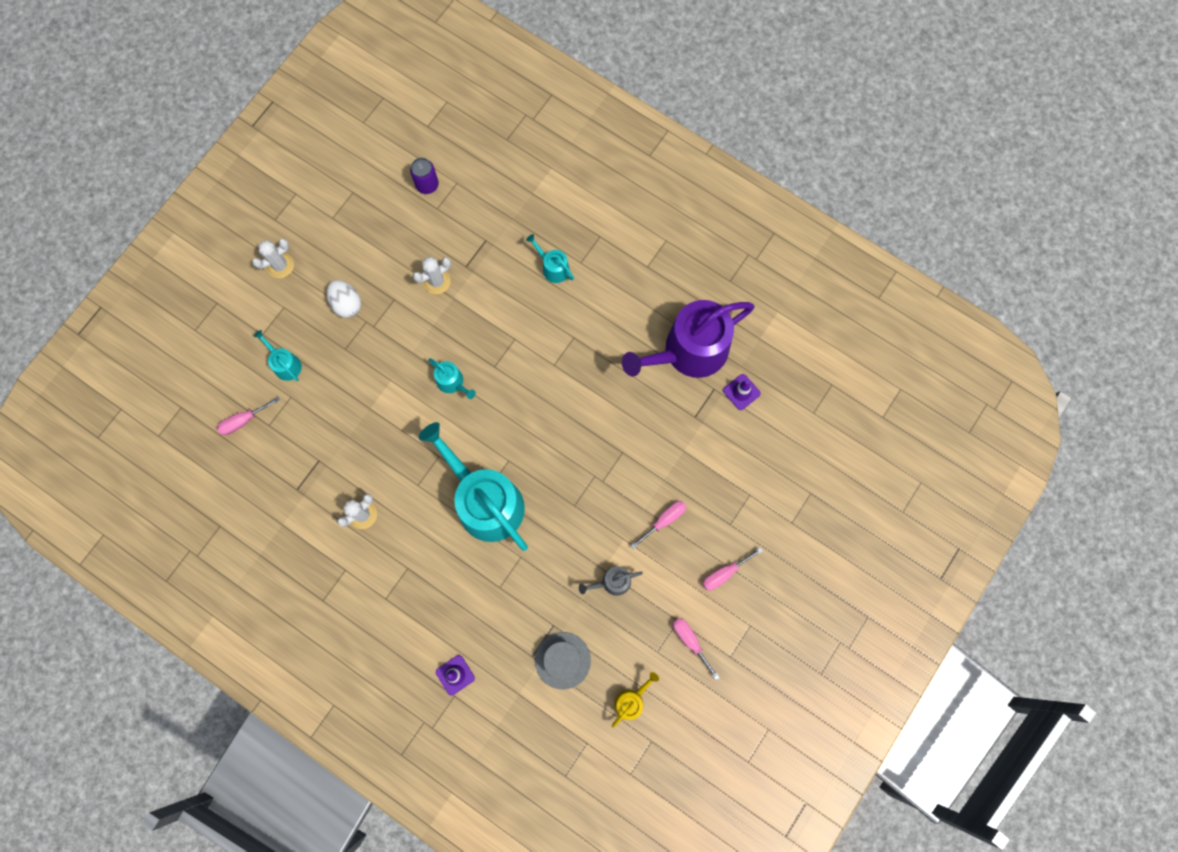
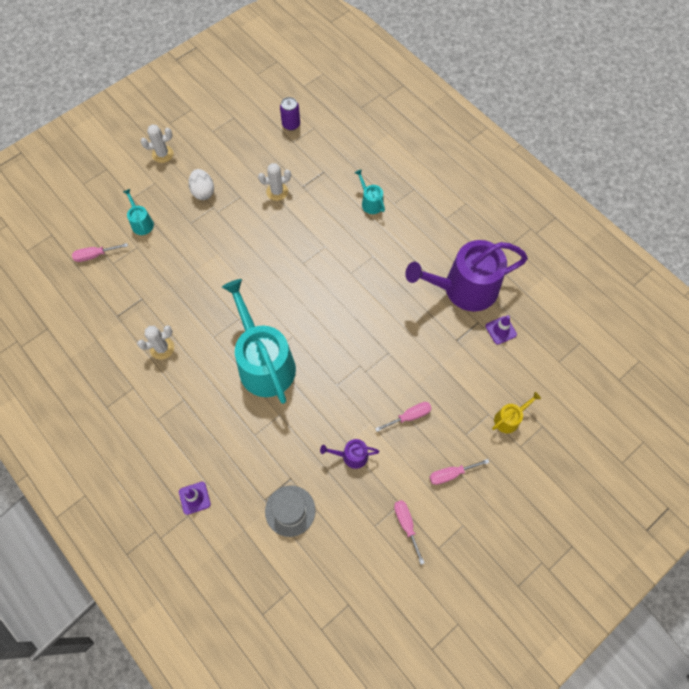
camera: 15 degrees right, 10 degrees down
turquoise watering can [428,358,476,399] -> none
grey watering can [579,566,643,596] -> purple watering can [320,439,379,469]
yellow watering can [612,672,659,728] -> yellow watering can moved to [492,392,541,433]

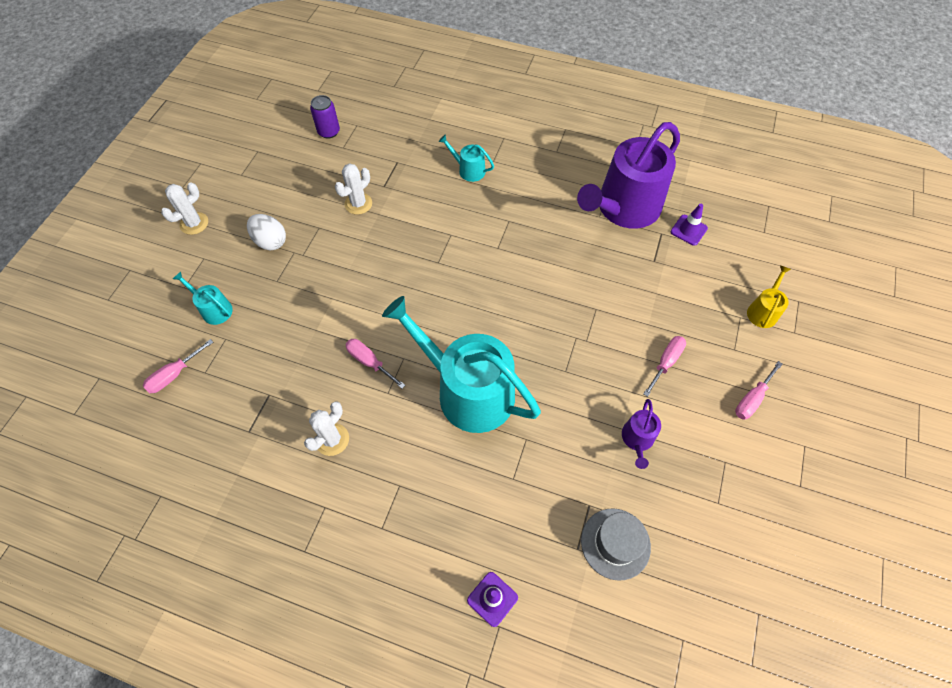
camera: 30 degrees left, 5 degrees down
purple watering can [320,439,379,469] -> purple watering can turned 45 degrees counterclockwise [622,399,661,469]
pink screwdriver [394,500,425,565] -> pink screwdriver moved to [346,339,406,389]

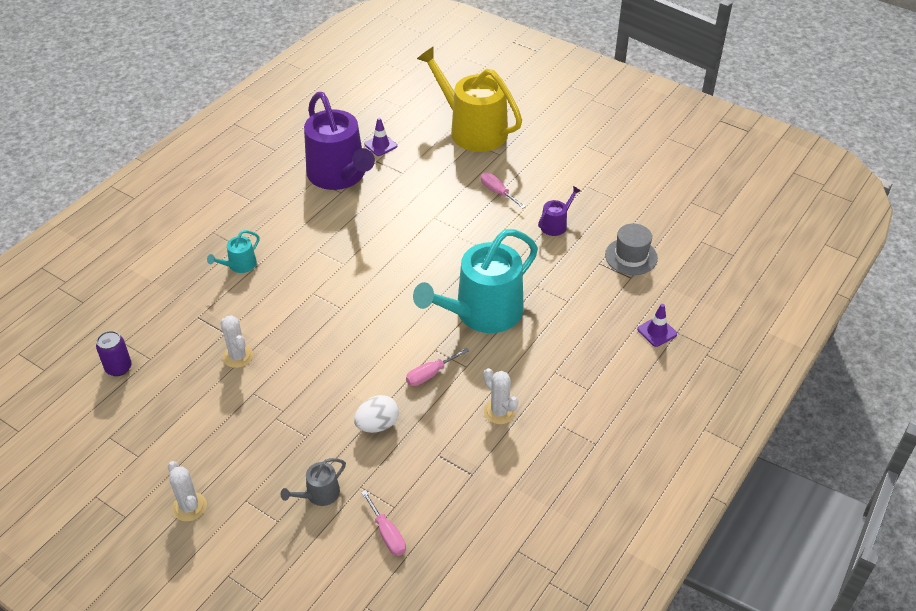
camera: 75 degrees left, 15 degrees down
turquoise watering can [173,271,233,325] -> grey watering can [281,458,346,506]
white egg [247,214,286,250] -> white egg moved to [354,395,399,433]
purple watering can [622,399,661,469] -> purple watering can turned 75 degrees counterclockwise [538,186,581,236]
pink screwdriver [735,361,783,420] -> none
yellow watering can [747,266,791,328] -> yellow watering can [417,46,522,152], size x2.35

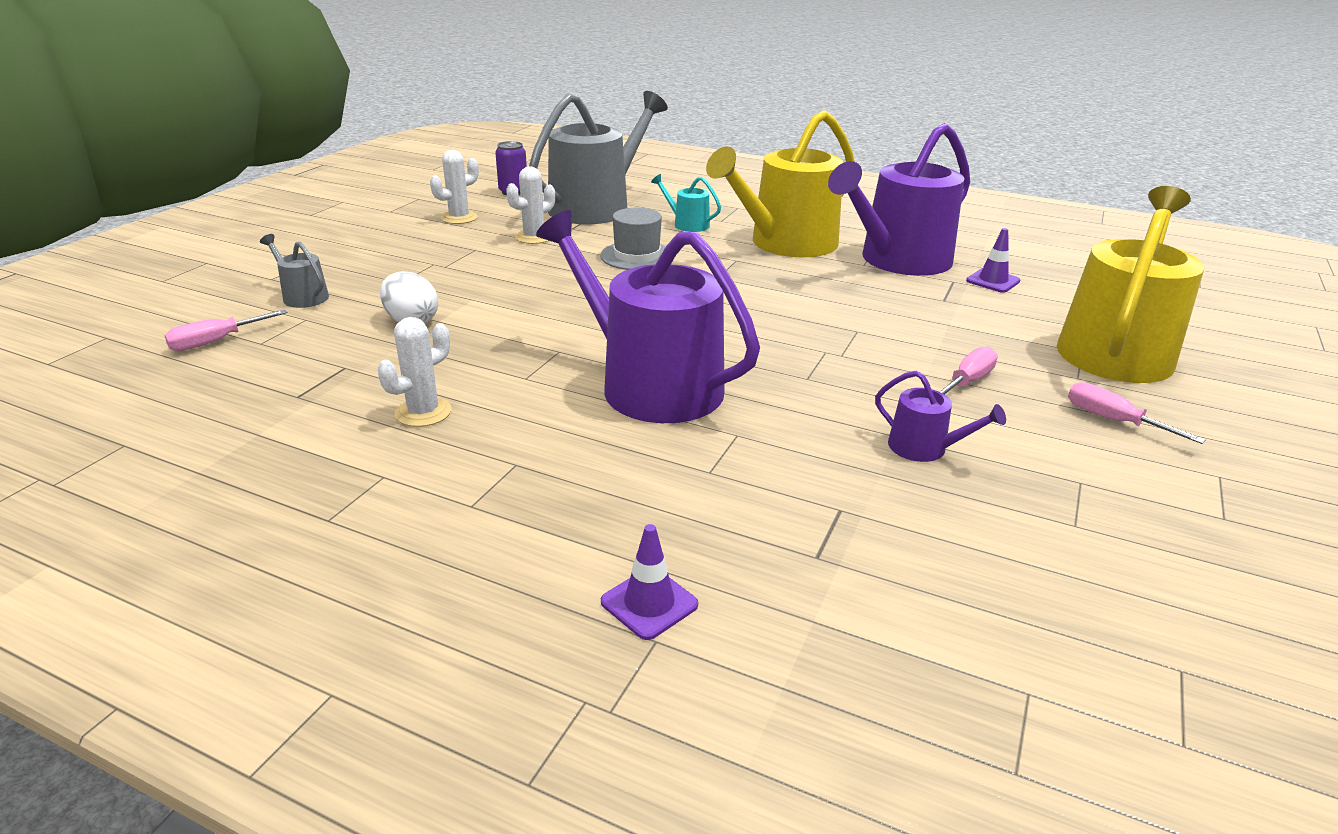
camera: 80 degrees right, 15 degrees down
white cactus [168,461,207,522] -> white cactus moved to [430,150,479,224]
pink screwdriver [406,348,469,386] -> pink screwdriver moved to [1068,382,1206,444]
turquoise watering can [413,229,538,333] -> purple watering can [536,210,760,423]
grey hat [605,224,658,275] -> grey hat moved to [600,208,666,270]
none -> grey watering can [529,91,668,224]
none -> yellow watering can [706,110,855,257]

